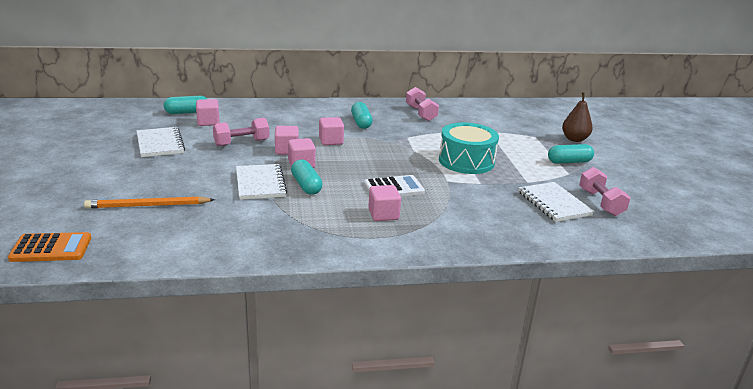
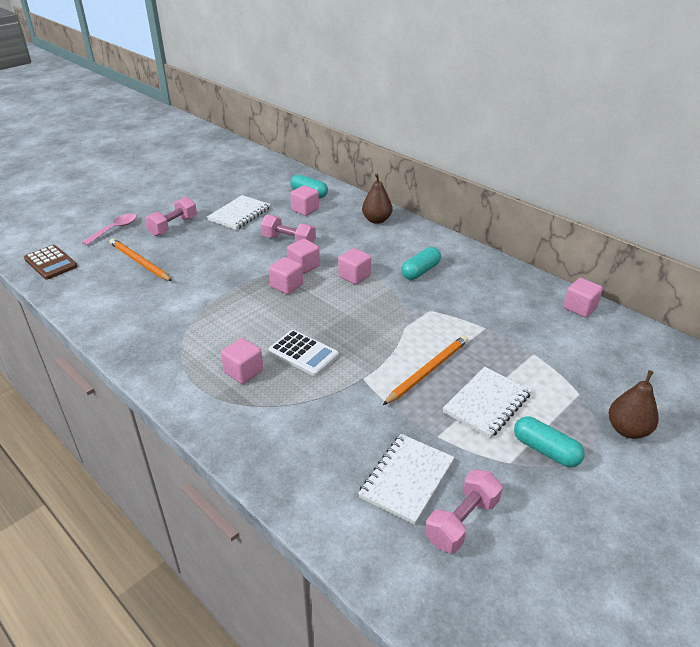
camera: 55 degrees right, 10 degrees up
orange calculator [8,232,91,262] -> brown calculator [24,245,78,280]
white notebook [236,164,287,200] -> white notebook moved to [443,367,532,438]
turquoise capsule [291,159,322,195] -> none
pink dumbbell [406,87,439,121] -> pink dumbbell moved to [145,196,197,236]
turquoise drum [439,122,499,174] -> orange pencil [383,335,468,405]
none -> pink spoon [82,214,137,246]
none -> brown pear [362,174,392,224]
none -> pink cube [563,278,603,317]

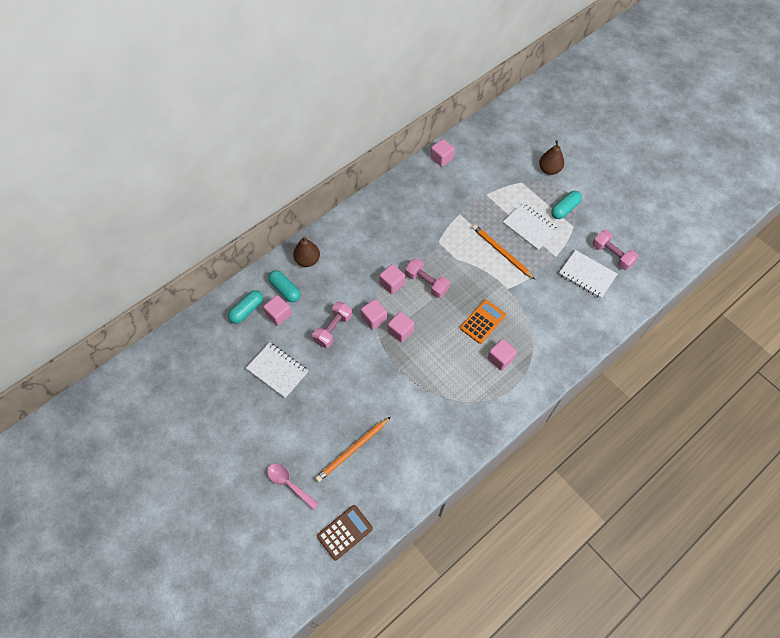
camera: 85 degrees left, 25 degrees up
pink dumbbell [145,196,197,236] -> pink dumbbell moved to [405,258,450,298]
white calculator [268,330,339,376] -> orange calculator [460,300,506,344]
turquoise capsule [401,247,441,280] -> turquoise capsule moved to [268,270,300,302]

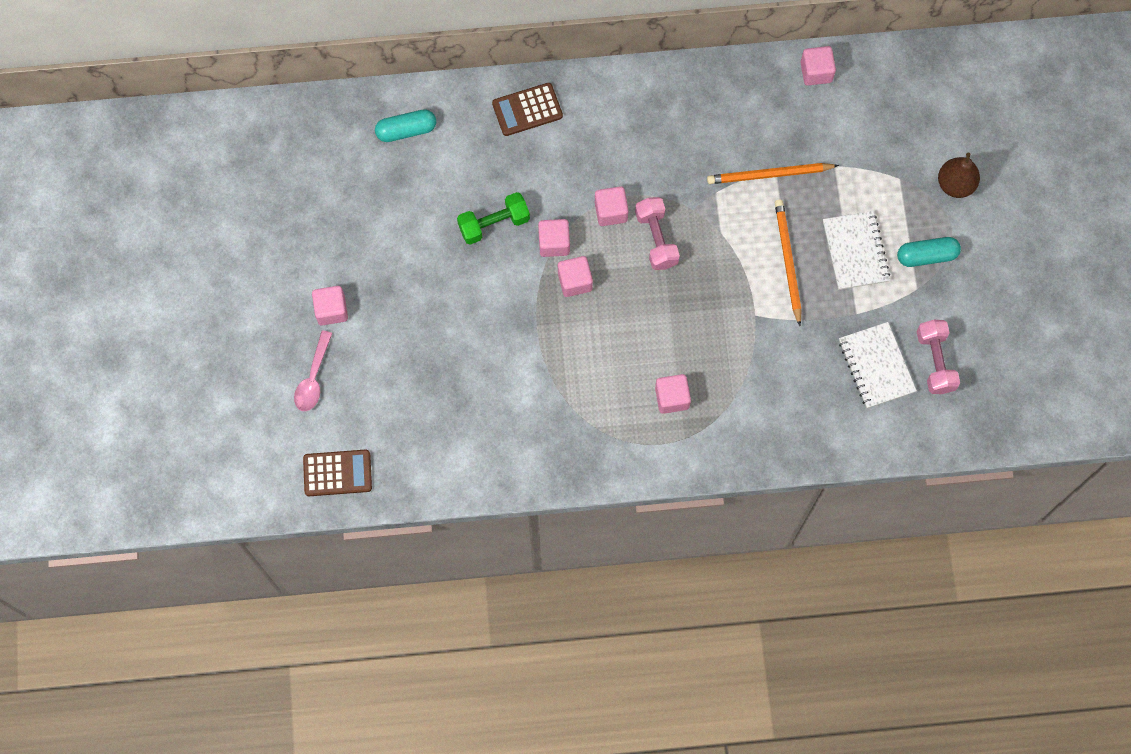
camera: 35 degrees right, 10 degrees up
white notebook [246,342,308,398] -> none
pink cube [263,295,292,326] -> pink cube moved to [312,286,348,326]
pink spoon [267,464,319,510] -> pink spoon turned 150 degrees counterclockwise [294,330,332,411]
turquoise capsule [268,270,300,302] -> none
brown pear [293,236,320,267] -> brown calculator [492,83,563,136]
pink dumbbell [312,302,352,348] -> green dumbbell [457,192,530,245]
orange pencil [315,417,390,482] -> orange pencil moved to [707,163,839,184]
orange calculator [460,300,506,344] -> none

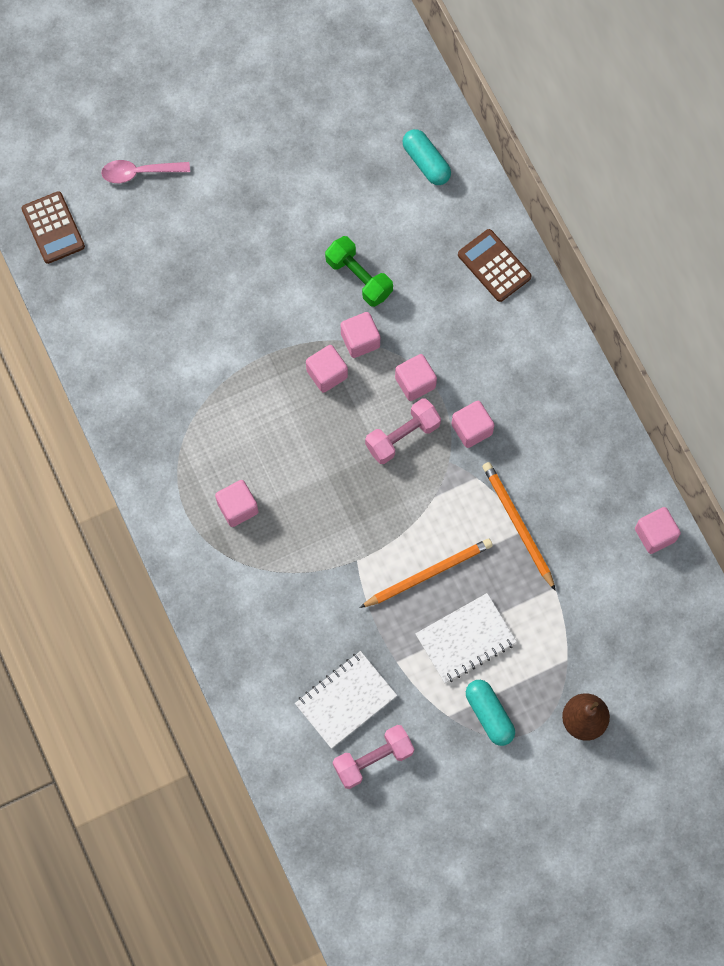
camera: 70 degrees right, 0 degrees up
pink cube [312,286,348,326] -> pink cube moved to [451,401,494,448]

